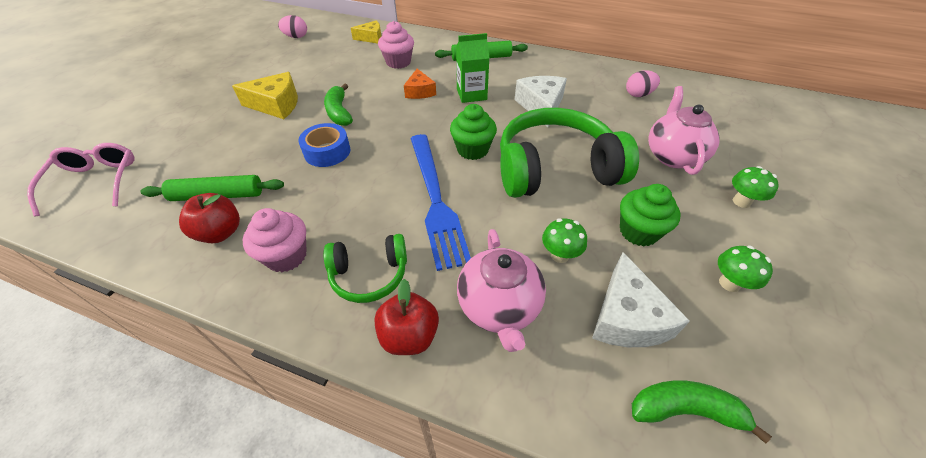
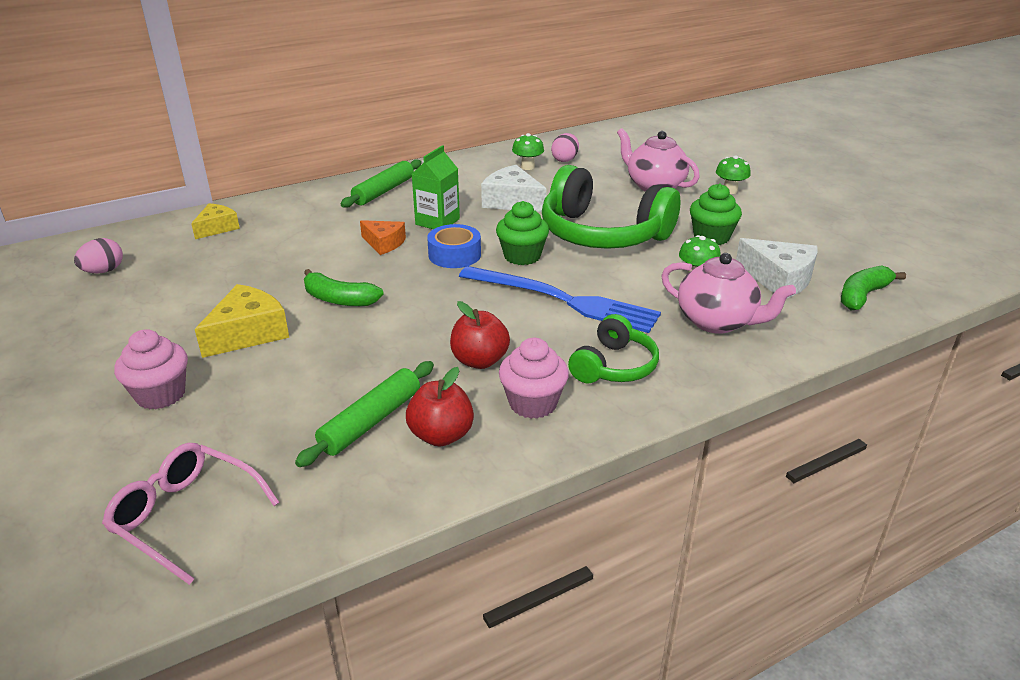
camera: 50 degrees left, 15 degrees down
blue tape [298,123,350,167] -> blue tape moved to [427,224,481,268]
red apple [374,279,439,355] -> red apple moved to [450,301,510,369]
pink cupcake [378,21,414,69] -> pink cupcake moved to [114,329,188,409]
green headphones [500,108,639,198] -> green headphones turned 90 degrees counterclockwise [542,165,680,249]
green mushroom [718,246,773,292] -> green mushroom moved to [512,133,544,170]

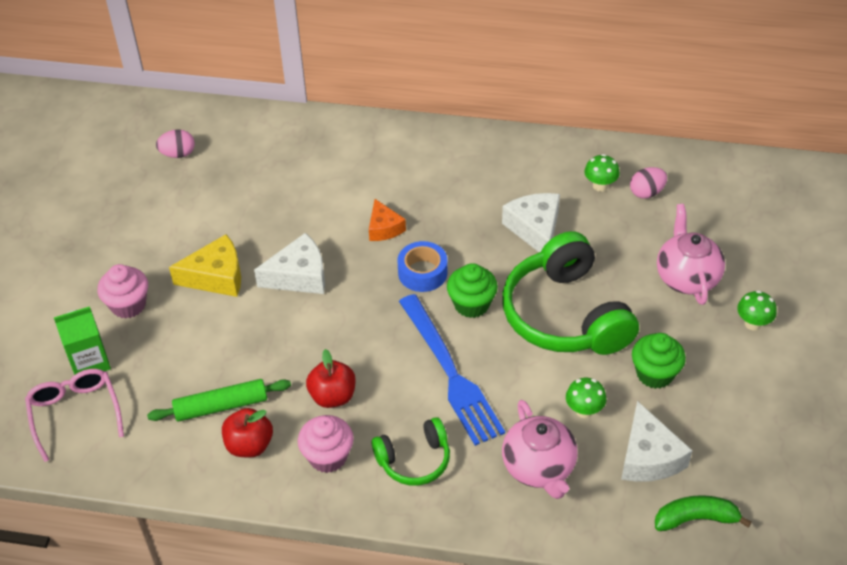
camera: 40 degrees right, 15 degrees up
yellow cheese [191,204,240,239] -> none
green banana [304,269,384,306] -> white cheese [254,233,325,294]
green rolling pin [341,159,422,208] -> none
green carton [412,145,460,229] -> green carton moved to [54,306,111,375]

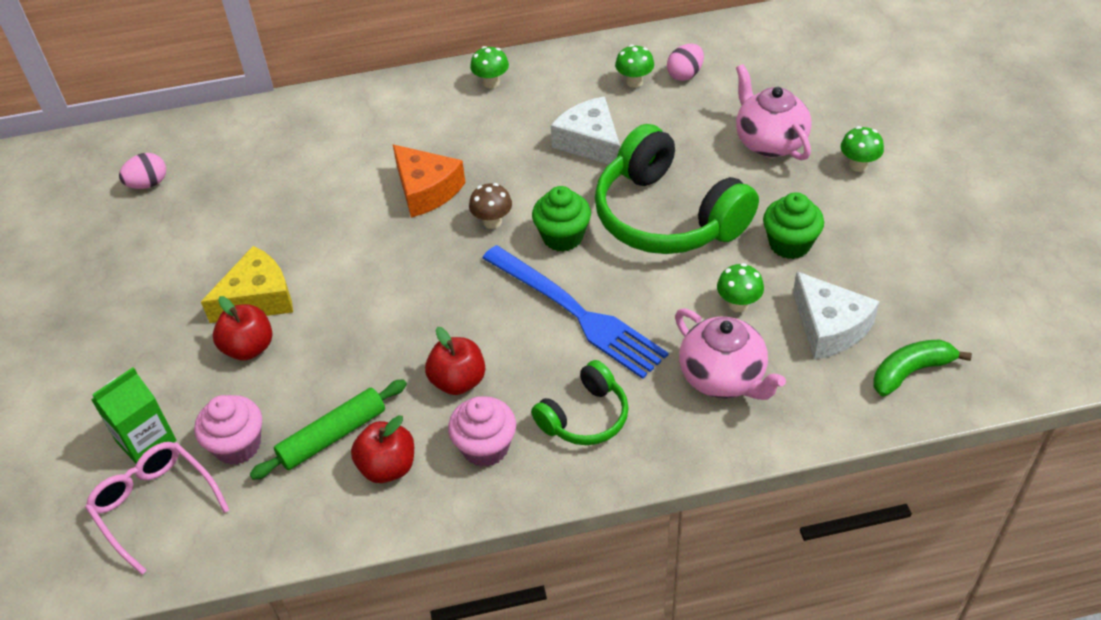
camera: 20 degrees left, 0 degrees up
pink cupcake [97,264,148,319] -> pink cupcake moved to [194,395,262,465]
white cheese [254,233,325,294] -> none
orange cheese [369,199,406,241] -> orange cheese [393,145,466,218], size x1.54
blue tape [398,241,447,292] -> brown mushroom [469,183,512,229]
none -> red apple [213,296,272,360]
none -> green mushroom [470,46,509,89]

